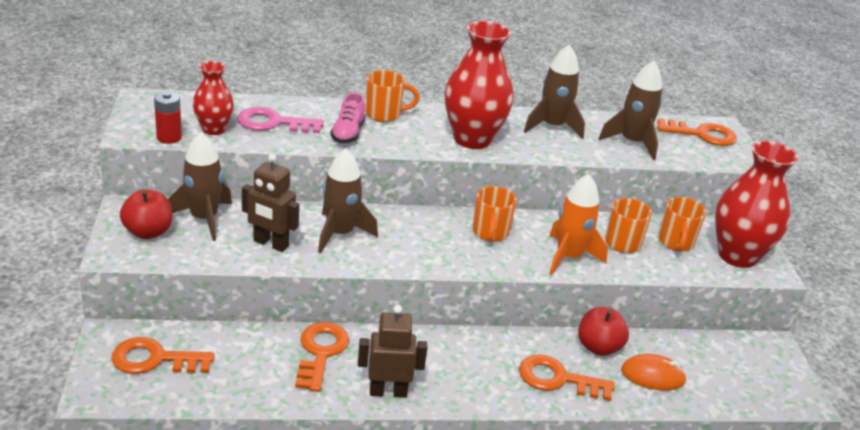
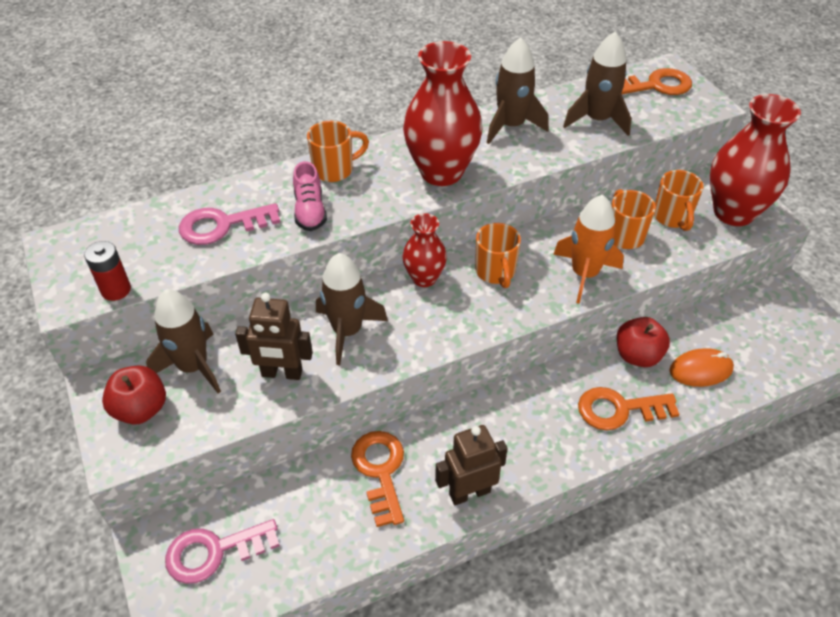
camera: 15 degrees left, 15 degrees up
orange key [112,337,215,374] -> pink key [165,519,280,584]
red vase [193,61,234,135] -> red vase moved to [402,213,447,287]

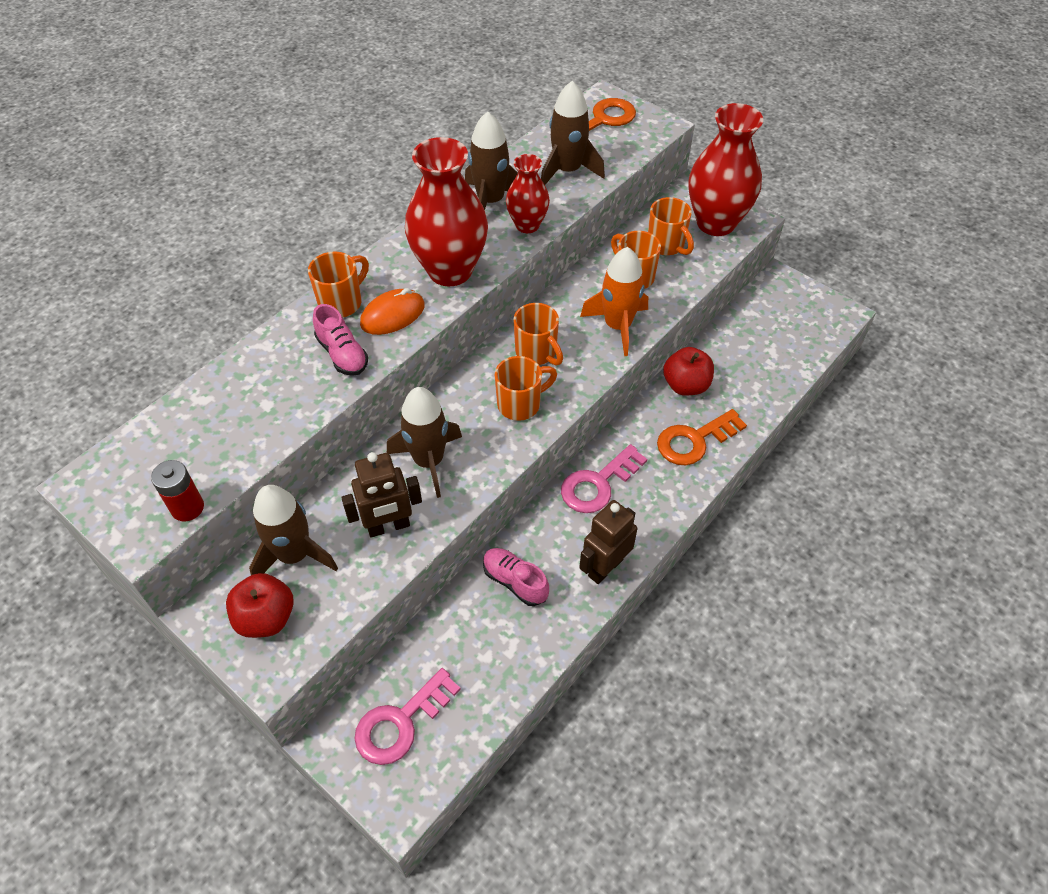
camera: 25 degrees left, 5 degrees up
pink key [179,203,281,245] -> pink key moved to [561,444,647,513]
orange key [351,431,404,527] -> pink shoe [483,548,549,606]
red vase [402,213,447,287] -> red vase moved to [506,154,550,233]
orange mouse [669,348,734,387] -> orange mouse moved to [360,288,425,335]
none -> orange mug [495,356,557,421]

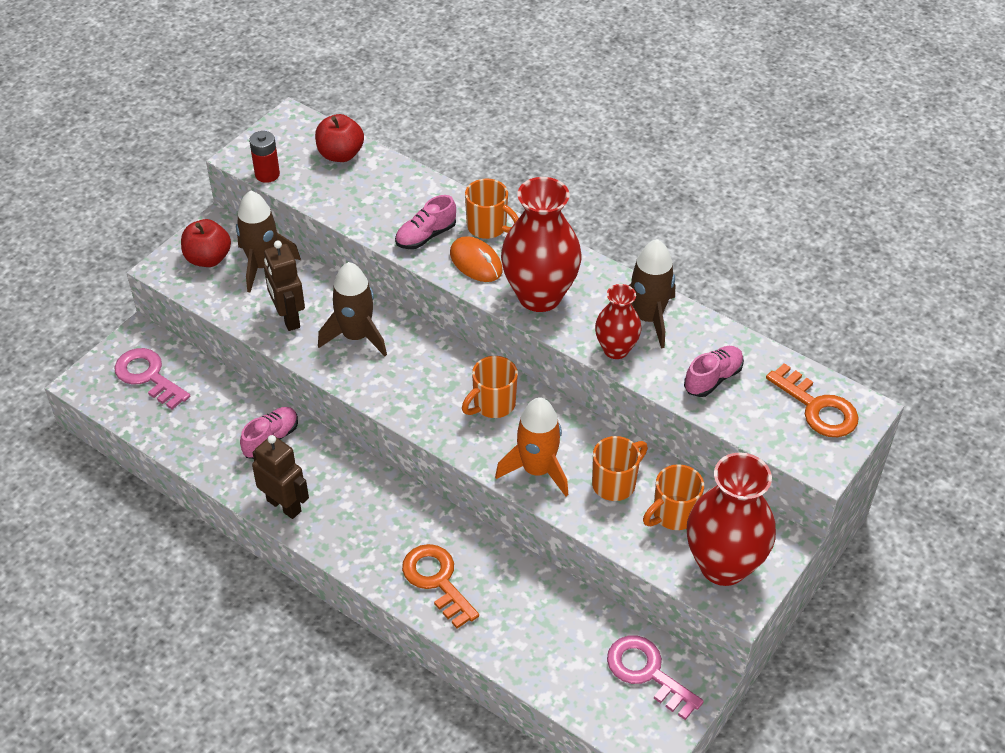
camera: 85 degrees right, 5 degrees down
orange mug [495,356,557,421] -> none
brown rocket [541,81,605,185] -> pink shoe [684,346,744,397]
pink key [561,444,647,513] -> pink key moved to [607,635,704,720]
red apple [663,347,714,396] -> red apple moved to [315,114,364,162]

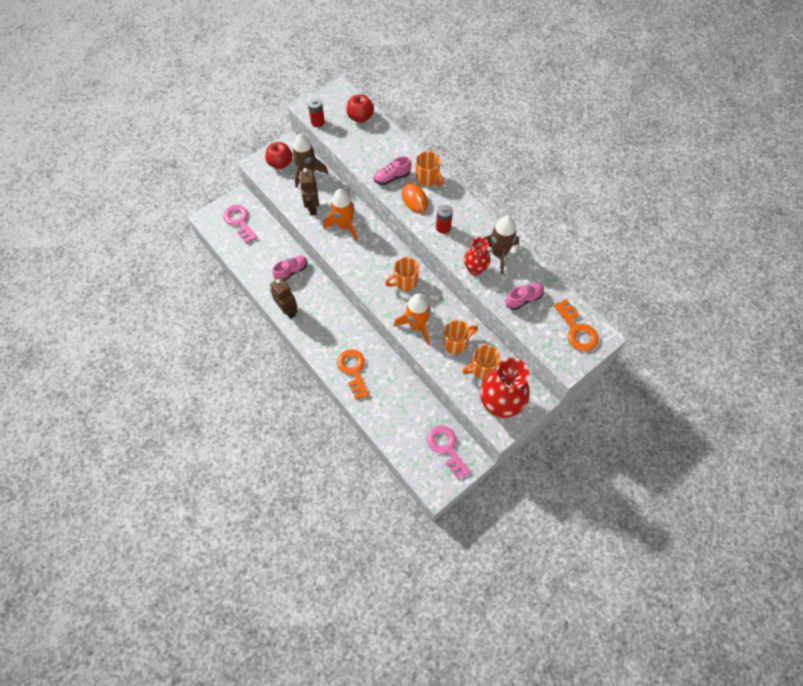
camera: 15 degrees right, 15 degrees up
brown rocket [318,262,387,356] -> orange rocket [323,189,358,241]
red vase [501,177,581,312] -> red battery [436,204,453,234]

